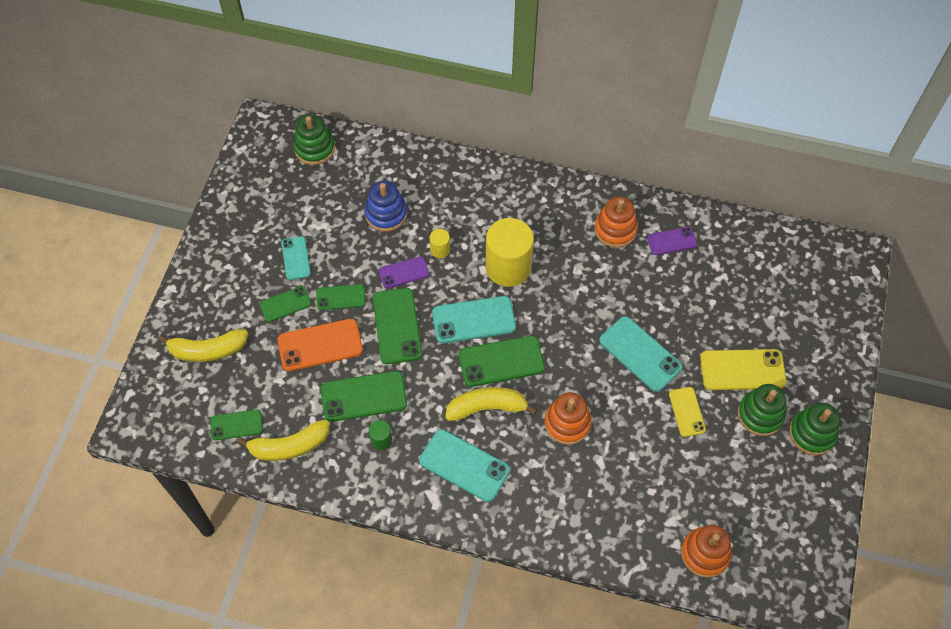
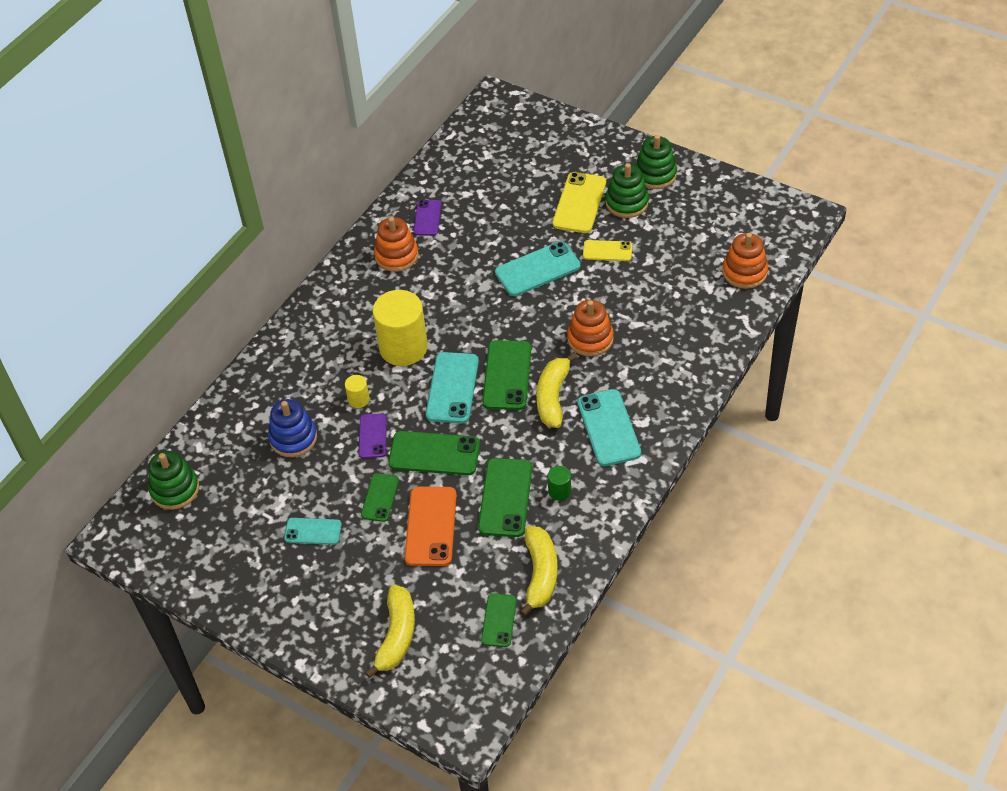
camera: 70 degrees left, 10 degrees down
green phone [260,286,311,322] -> none
turquoise phone [419,429,510,502] -> turquoise phone turned 60 degrees counterclockwise [577,389,641,466]

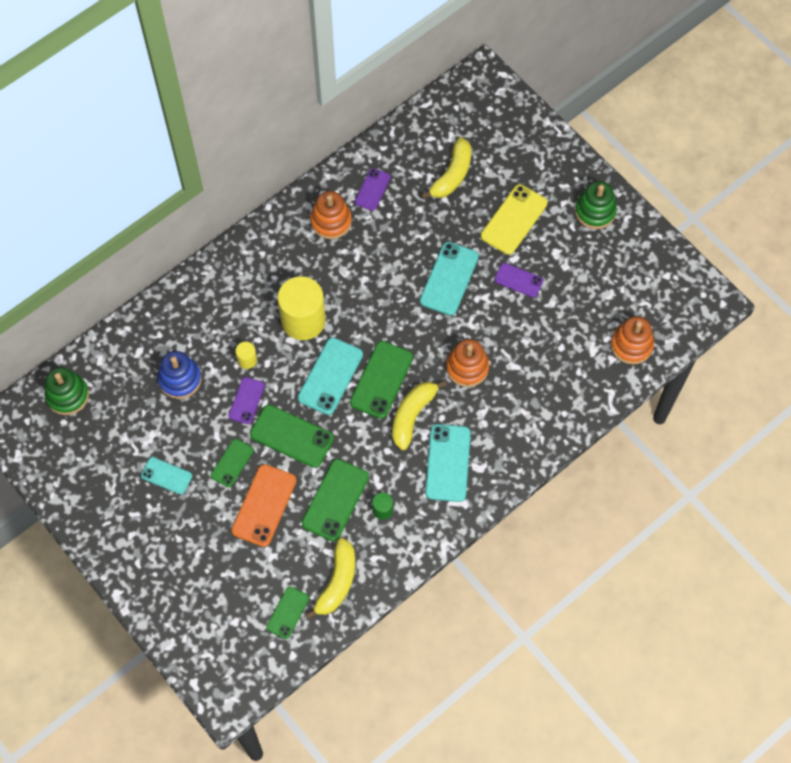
camera: 15 degrees right, 15 degrees up
yellow banana [365,585,415,678] -> yellow banana moved to [421,137,471,199]
turquoise phone [495,241,580,296] -> turquoise phone turned 60 degrees counterclockwise [420,242,479,315]
yellow phone [583,240,632,261] -> purple phone [494,263,543,298]
green stacking toy [605,163,649,218] -> none

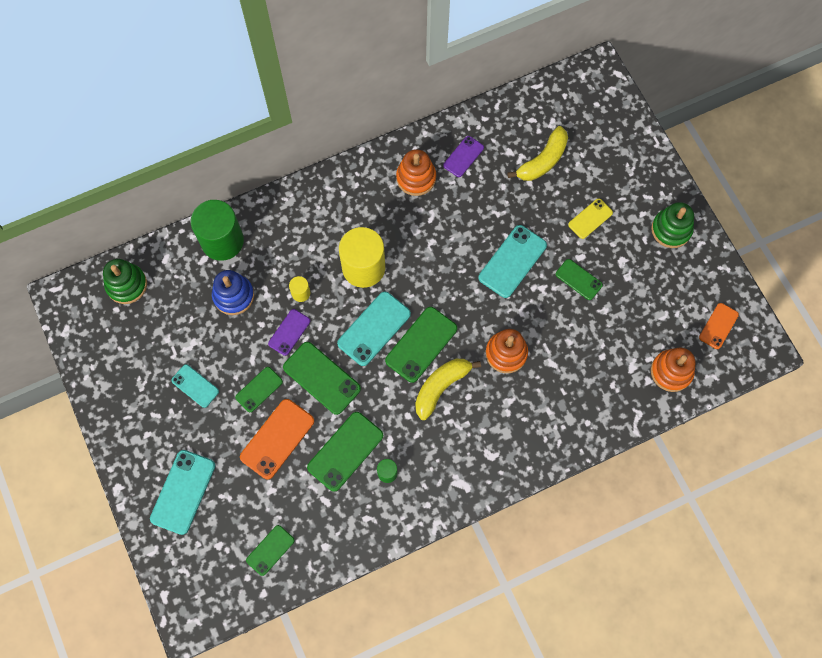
camera: 15 degrees right, 5 degrees up
yellow banana [305,538,355,620] -> none
turquoise phone [425,424,471,502] -> turquoise phone moved to [150,450,215,535]
yellow phone [481,184,548,255] -> yellow phone [568,198,613,239], size x0.61
purple phone [494,263,543,298] -> green phone [556,259,603,300]
none -> green cylinder [191,200,244,261]
none -> orange phone [699,303,739,349]

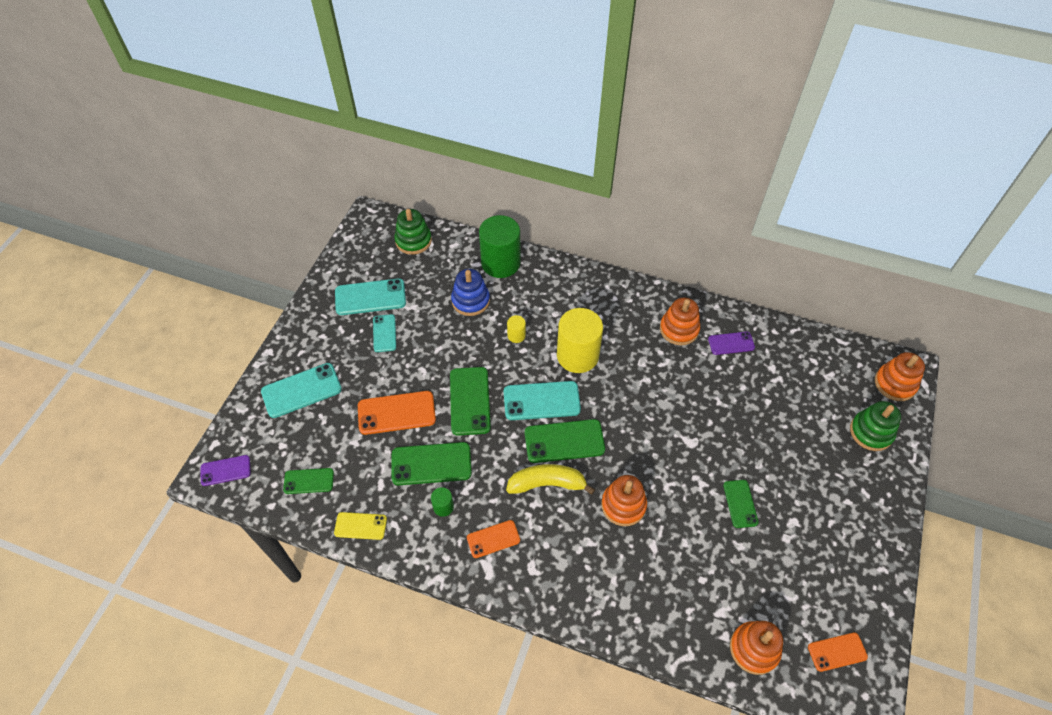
camera: 45 degrees right, 15 degrees down
green phone [235,367,283,412] -> none
purple phone [268,309,310,356] -> purple phone moved to [201,455,251,486]
turquoise phone [479,225,547,298] -> turquoise phone moved to [335,278,406,315]
yellow banana [507,126,568,181] -> none
yellow phone [568,198,613,239] -> yellow phone moved to [334,512,387,540]
green stacking toy [651,202,694,248] -> green stacking toy moved to [850,401,901,451]
none -> orange phone [467,520,520,558]
none -> orange stacking toy [875,352,925,401]

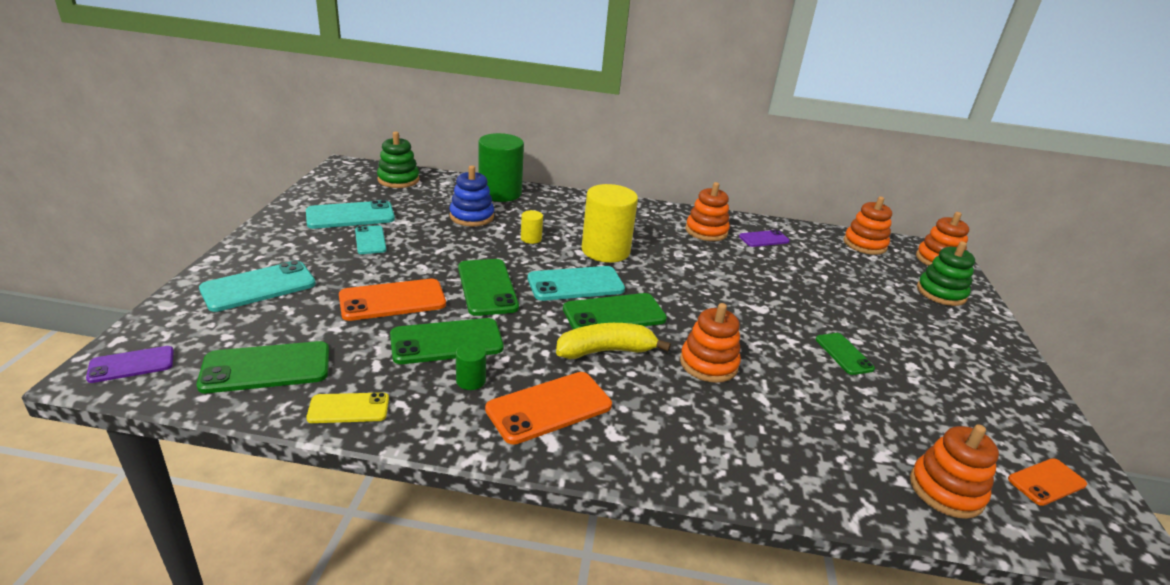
camera: 15 degrees left, 25 degrees down
green phone [283,468,334,494] -> green phone [196,341,329,393], size x1.65
orange phone [467,520,520,558] -> orange phone [485,372,612,445], size x1.65
none -> orange stacking toy [843,196,892,255]

